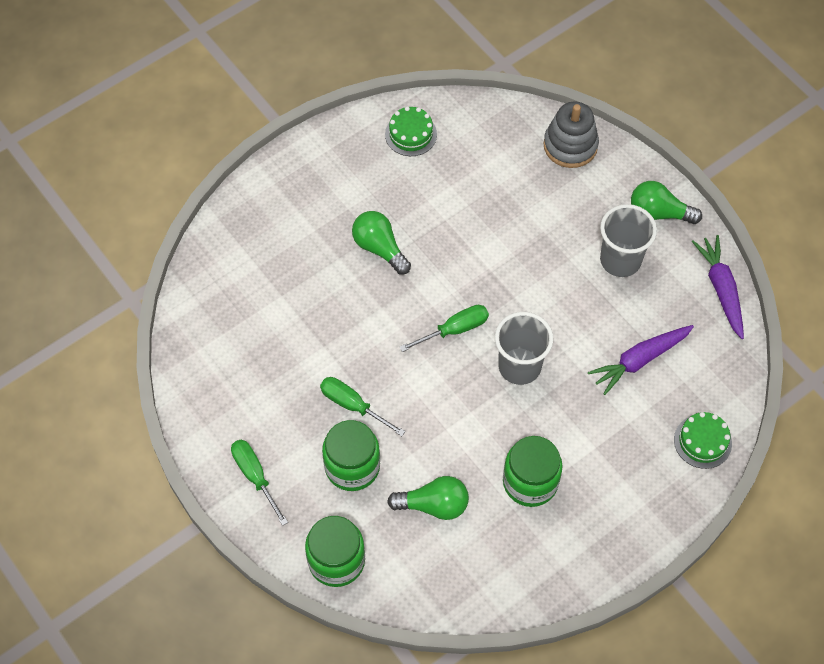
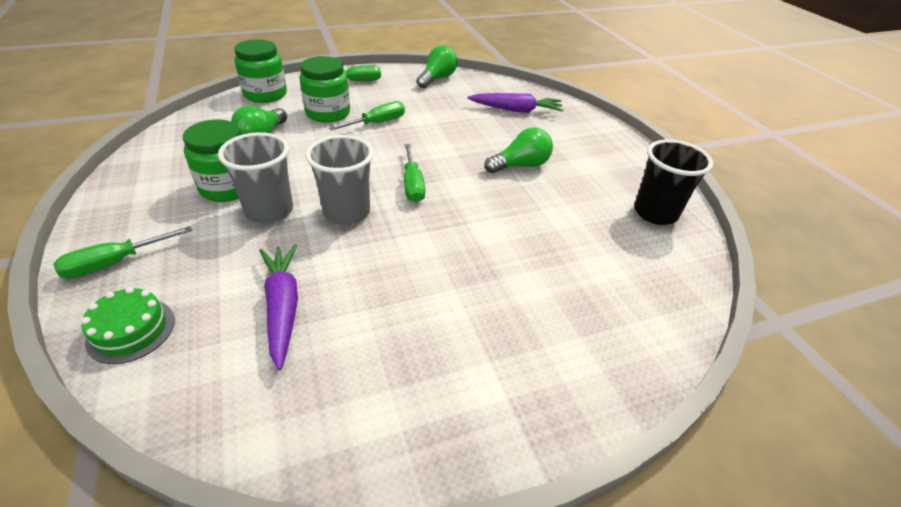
camera: 105 degrees right, 20 degrees down
green cake [385,106,437,156] -> black cup [634,139,713,225]
grey stacking toy [544,102,599,168] -> none
grey cup [600,204,657,277] -> grey cup moved to [218,132,293,224]
green light bulb [631,181,702,224] -> green light bulb moved to [416,45,458,88]
purple carrot [692,235,744,339] -> purple carrot moved to [468,93,563,113]
none -> green screwdriver [53,226,192,279]

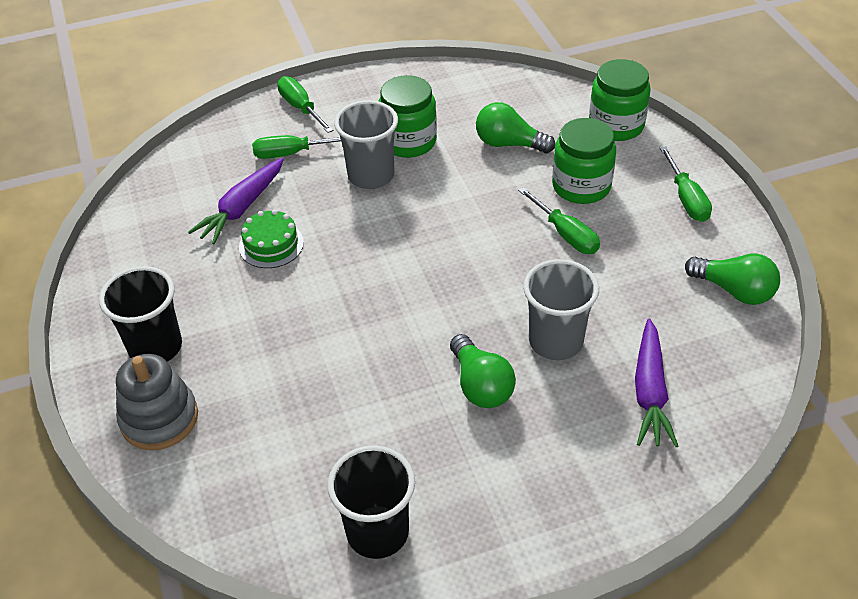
camera: 95 degrees right, 5 degrees up
green cake [81,287,175,364] -> green cake moved to [239,209,304,268]
purple carrot [259,244,298,370] -> purple carrot turned 135 degrees clockwise [188,158,284,244]
grey cup [305,135,374,225] -> grey cup moved to [523,259,599,360]
green screwdriver [404,144,425,203] -> green screwdriver moved to [252,135,341,159]
none -> black cup [99,266,182,362]
none -> grey stacking toy [116,354,198,450]

